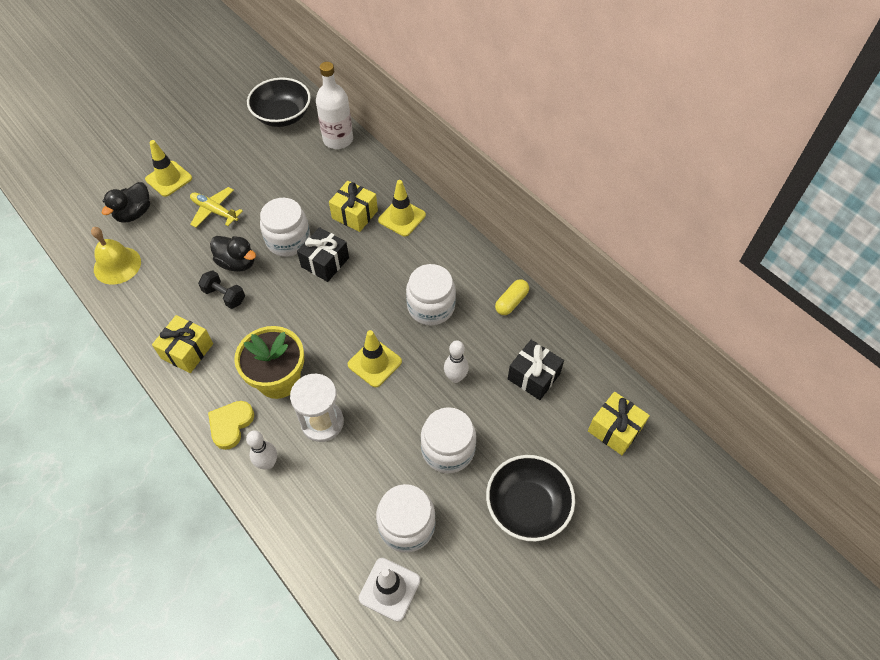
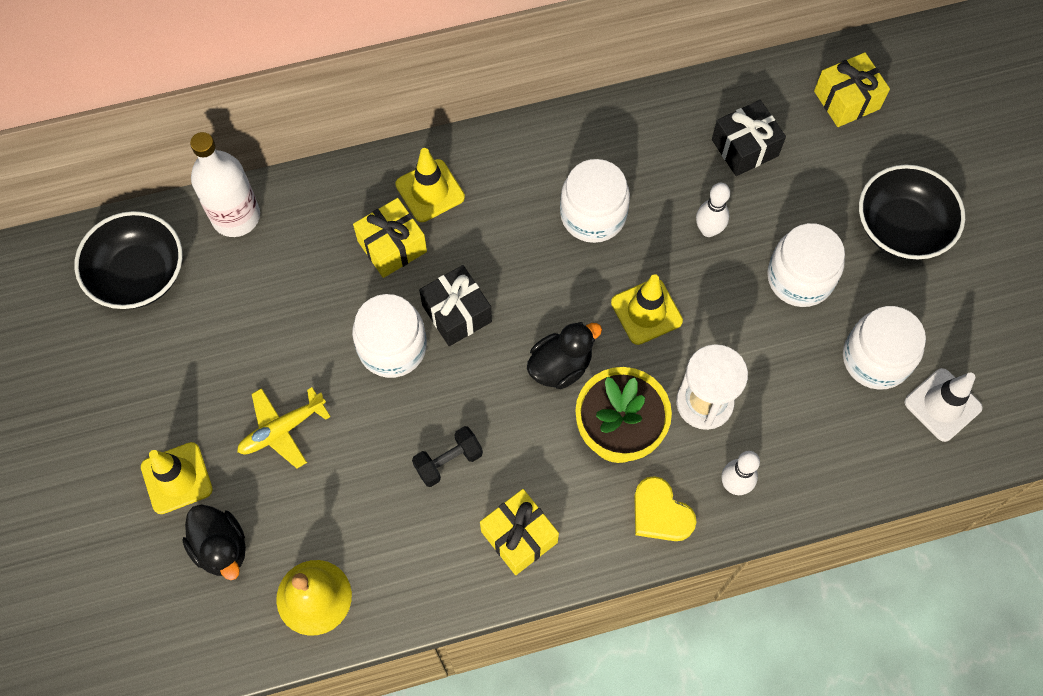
camera: 65 degrees left, 10 degrees up
black duck [210,236,256,272] -> black duck moved to [527,322,602,389]
yellow capsule [495,279,529,315] -> none

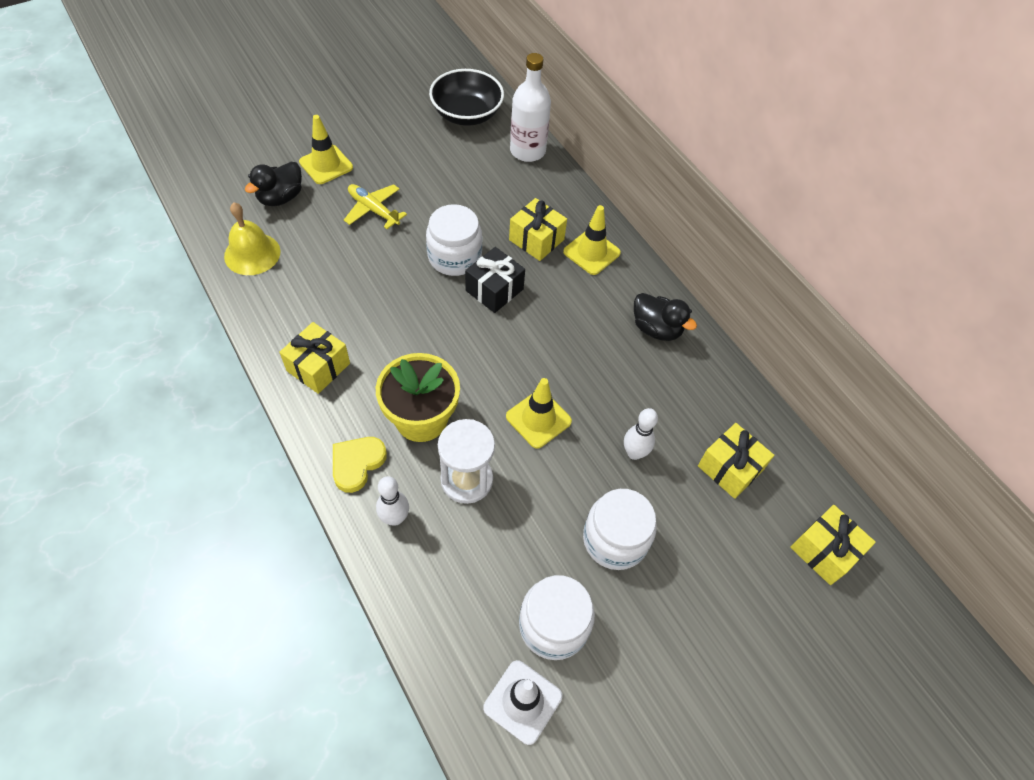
camera: 70 degrees right, 10 degrees down
black dumbbell [412,426,483,487] -> none
black duck [527,322,602,389] -> black duck moved to [634,293,697,341]
white jar [560,159,630,243] -> none
black gift [712,100,786,176] -> yellow gift [698,423,774,499]
black bowl [859,164,965,260] -> none

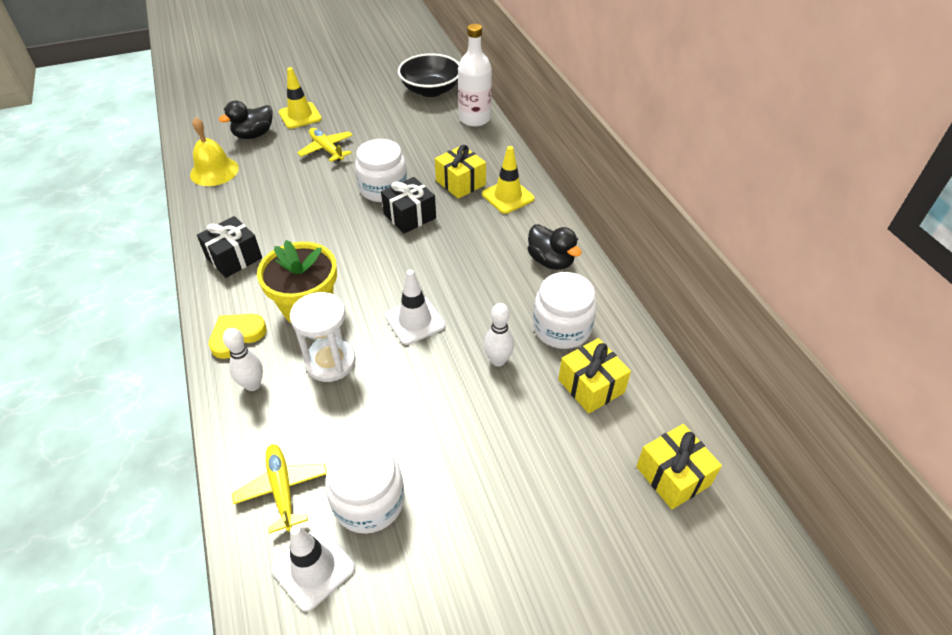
camera: 15 degrees right, 10 degrees down
yellow gift [279,322,350,394] -> black gift [197,216,262,278]
yellow traffic cone [506,378,572,449] -> white traffic cone [385,269,446,345]
white jar [583,489,656,570] -> white jar moved to [533,272,597,349]
none -> yellow plane [232,444,327,534]

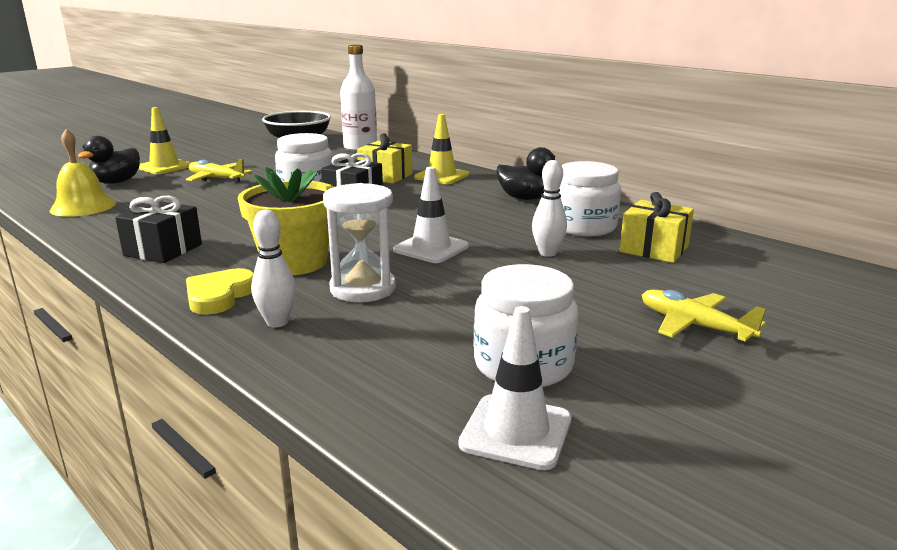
camera: 25 degrees left, 25 degrees down
yellow plane [232,444,327,534] -> yellow plane moved to [642,290,766,342]
yellow gift [636,424,722,509] -> none

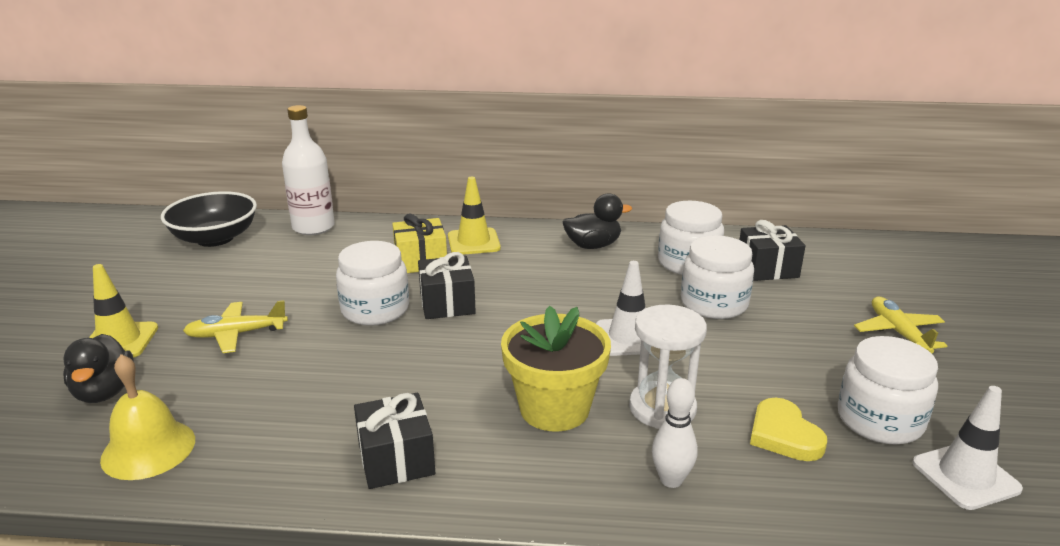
camera: 40 degrees left, 5 degrees up
yellow heart [186,268,253,315] -> yellow heart moved to [750,398,827,461]
white bowling pin [532,160,567,257] -> white jar [681,235,754,319]
yellow gift [620,192,694,263] -> black gift [739,220,806,281]
yellow plane [642,290,766,342] -> yellow plane turned 75 degrees clockwise [854,296,947,354]

